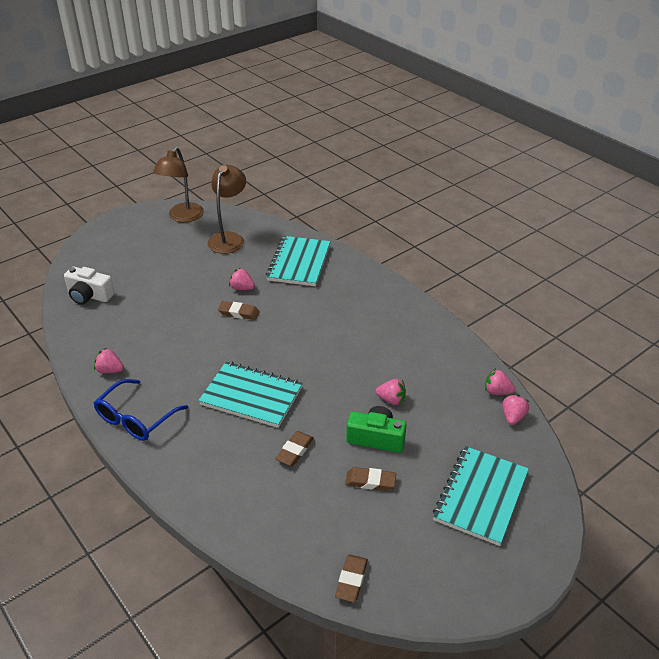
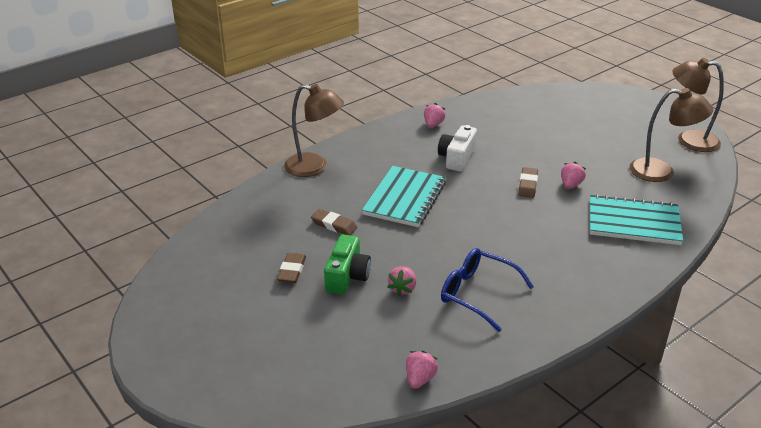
camera: 90 degrees right, 5 degrees down
white camera [64,267,115,305] -> white camera moved to [438,125,477,171]
blue glasses [94,379,188,441] -> blue glasses moved to [441,248,534,332]
brown eraser [335,554,368,602] -> none
turquoise notebook [433,446,529,546] -> none
pink strawberry [502,394,529,425] -> none
none -> brown lamp [284,84,344,177]

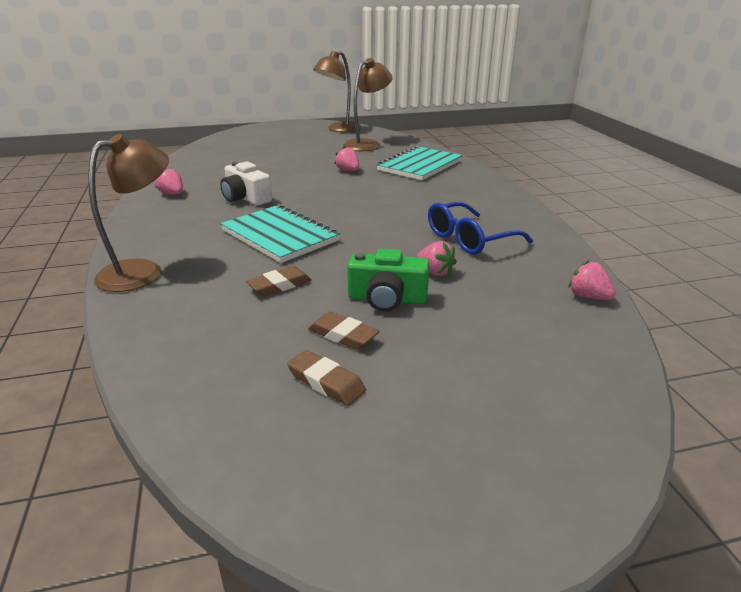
camera: 65 degrees left, 5 degrees down
green camera [324,235,371,294] -> green camera turned 150 degrees clockwise [347,249,430,312]
brown eraser [518,167,538,198] -> brown eraser moved to [287,350,366,406]

